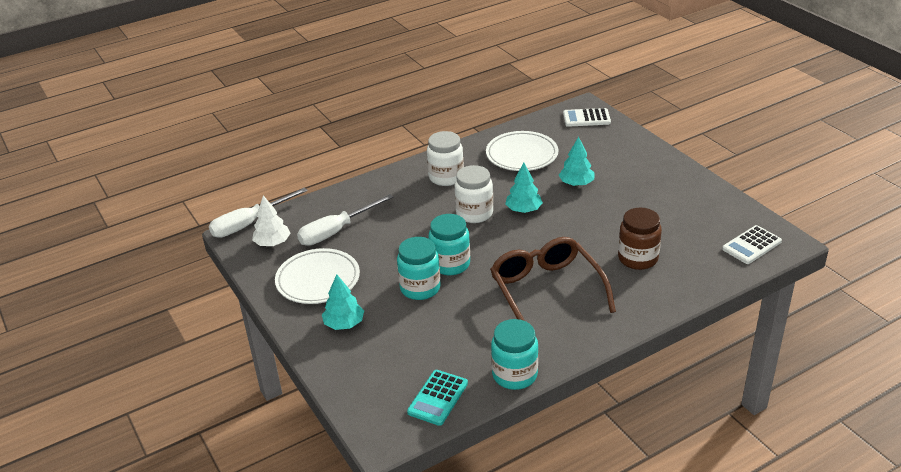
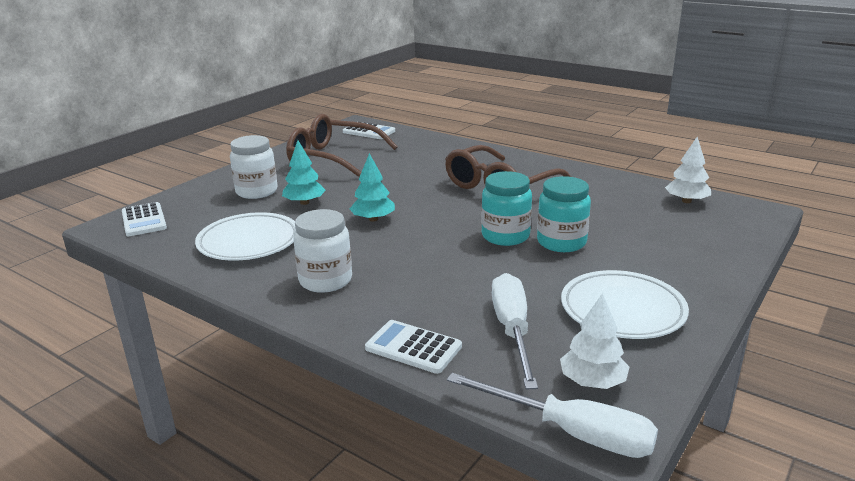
camera: 115 degrees left, 10 degrees down
white screwdriver [297,194,394,246] -> white screwdriver turned 120 degrees counterclockwise [492,273,538,389]
turquoise tree [322,274,364,330] -> none
turquoise calculator [407,370,468,426] -> white tree [665,137,711,203]
white jar [455,165,493,223] -> white jar moved to [230,135,278,199]
turquoise jar [491,319,538,390] -> none
brown jar [618,208,662,270] -> none
none -> brown glasses [286,114,398,177]
none -> white calculator [365,320,462,374]

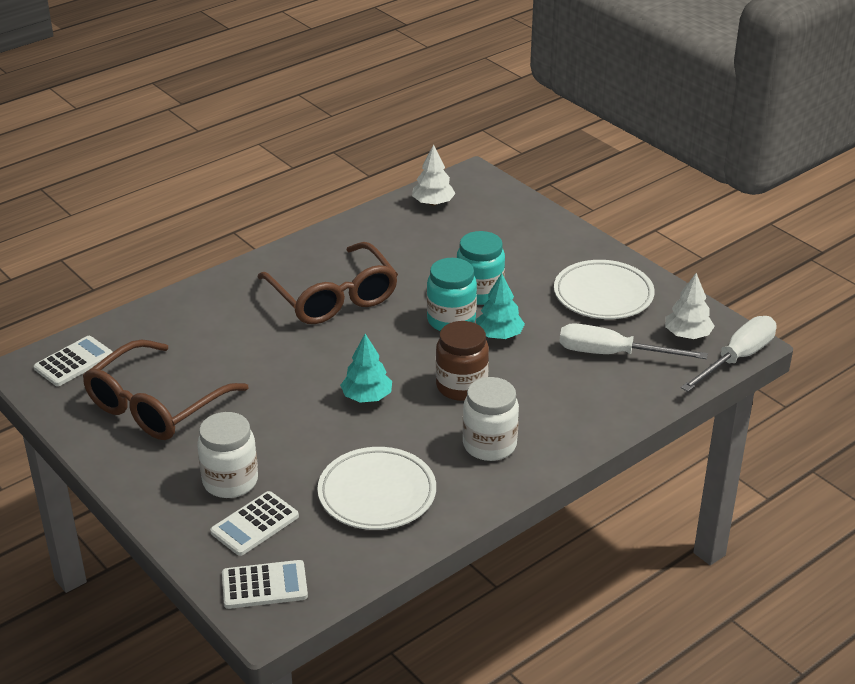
camera: 75 degrees left, 10 degrees up
turquoise tree [282,140,326,205] -> turquoise tree moved to [476,273,525,339]
white calculator [365,320,462,374] -> white calculator moved to [210,491,299,556]
none -> brown jar [436,321,489,401]

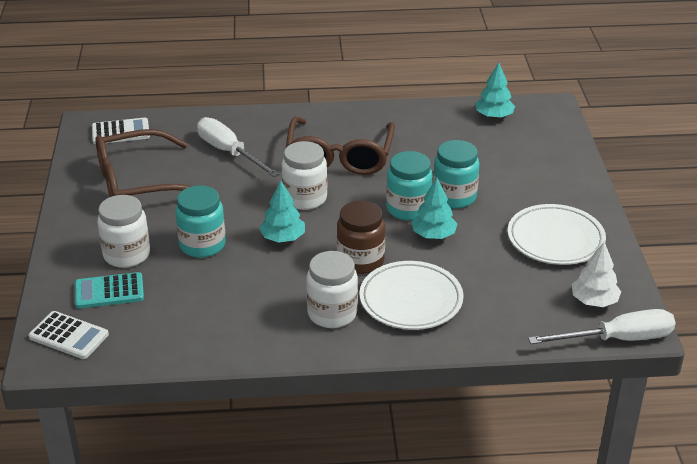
camera: 35 degrees right, 0 degrees up
white calculator [210,491,299,556] -> turquoise calculator [75,272,144,309]
white plate [317,447,436,530] -> white plate moved to [359,261,464,330]
white tree [412,144,456,206] -> turquoise tree [475,63,515,119]
white screwdriver [559,323,708,359] -> white screwdriver moved to [197,117,280,177]
none -> turquoise jar [175,185,226,258]
none -> white jar [282,141,327,210]

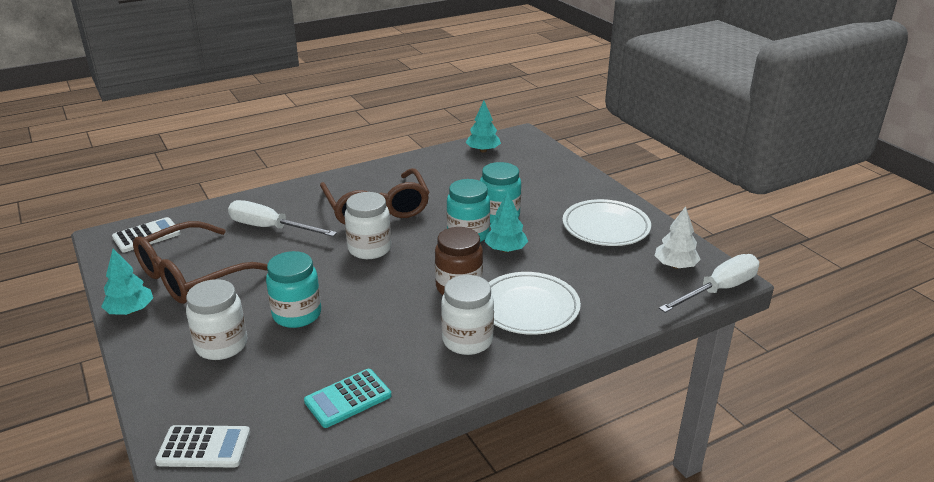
camera: 25 degrees left, 5 degrees down
turquoise calculator [75,272,144,309] -> turquoise calculator moved to [304,369,391,428]
turquoise tree [259,180,305,243] -> turquoise tree moved to [101,249,153,315]

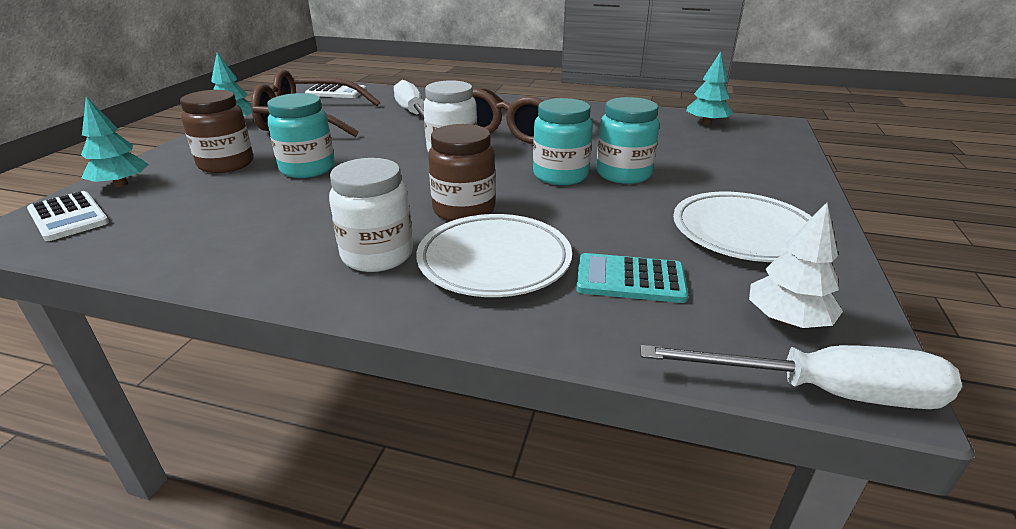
camera: 45 degrees right, 0 degrees up
white jar [186,279,248,360] -> brown jar [180,90,253,173]
turquoise calculator [304,369,391,428] -> turquoise calculator moved to [576,253,688,303]
turquoise tree [485,192,528,252] -> turquoise tree moved to [81,97,149,187]

